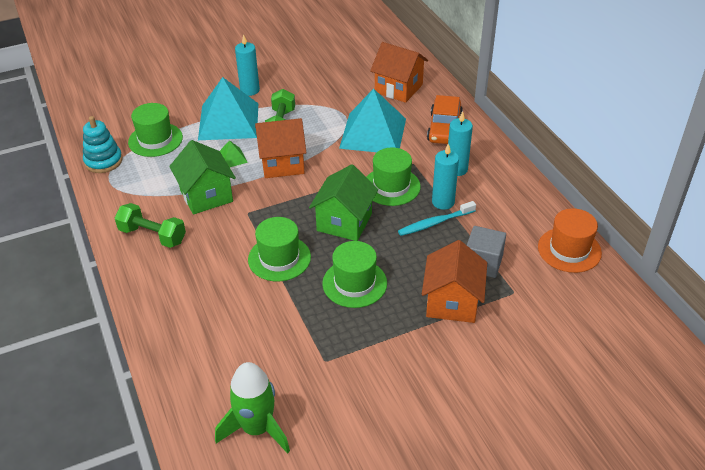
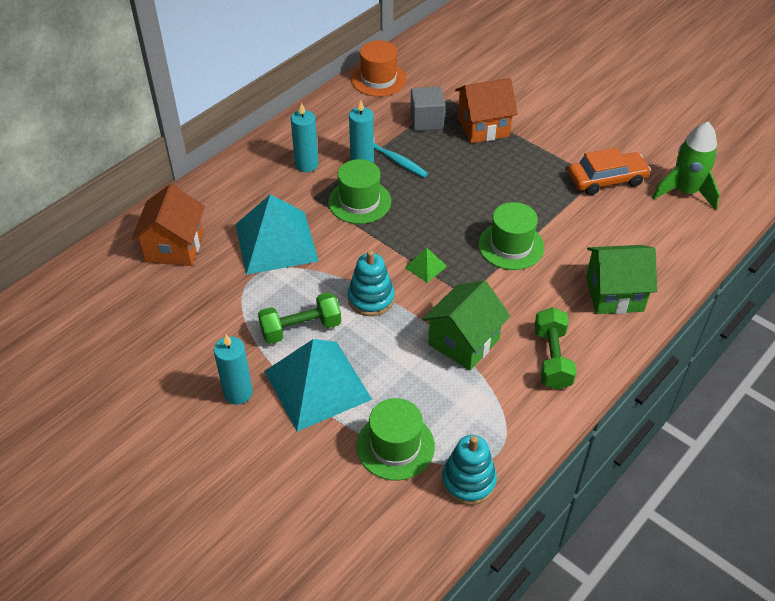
camera: 115 degrees left, 5 degrees up
green pyramid [220,140,248,167] -> green pyramid moved to [405,248,447,283]
orange house [255,118,306,178] -> turquoise stacking toy [348,250,395,316]
green house [309,164,378,241] -> green house moved to [586,245,657,314]
green hat [322,241,387,308] -> none
orange car [427,95,463,144] -> orange car moved to [568,147,651,195]

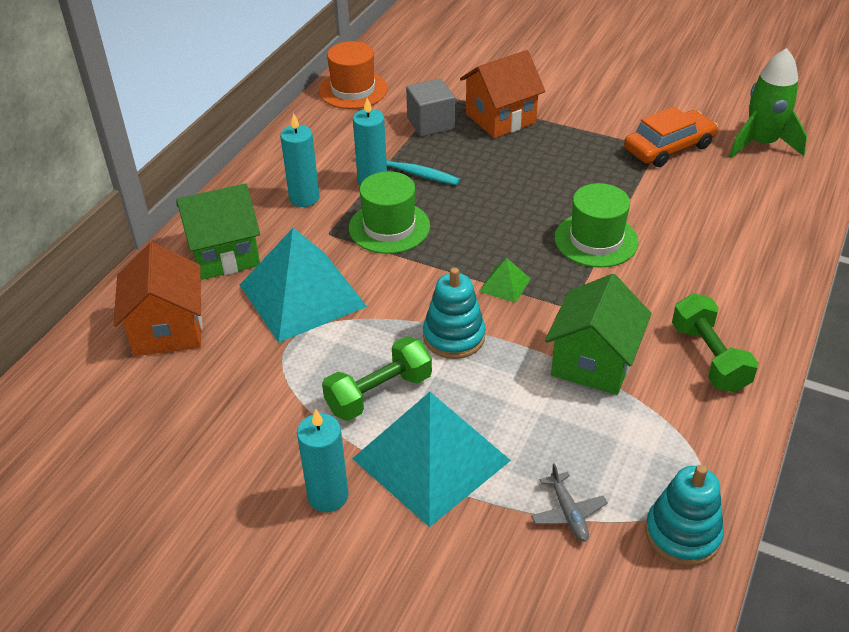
camera: 15 degrees left, 5 degrees down
green hat [357,398,435,480] -> grey plane [531,463,608,542]
green house [586,245,657,314] -> green house moved to [176,183,260,280]

